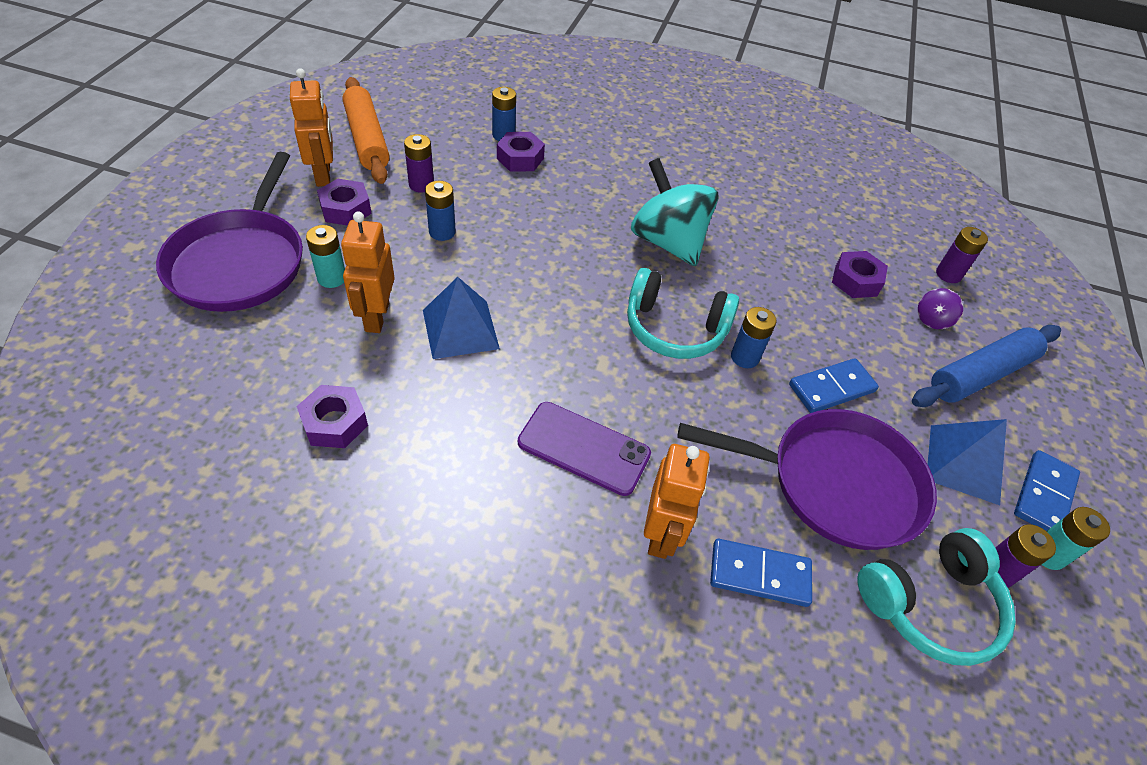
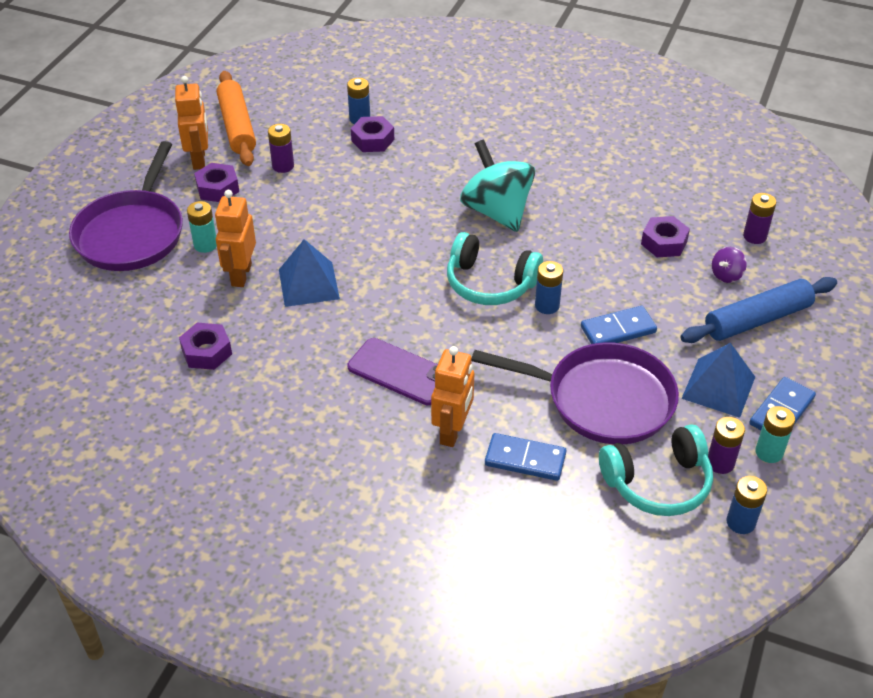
camera: 10 degrees right, 5 degrees down
blue battery [425,181,456,241] -> blue battery moved to [726,476,767,534]

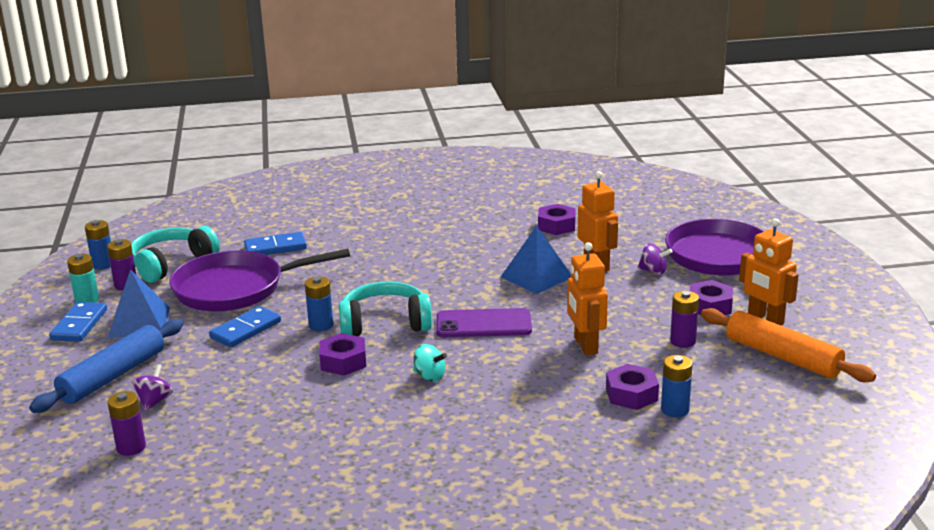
camera: 150 degrees right, 20 degrees down
turquoise battery [187,201,217,253] -> purple spinning top [638,243,673,275]
purple phone [348,338,438,405] -> purple phone moved to [436,308,532,337]
orange robot [431,346,474,447] -> orange robot moved to [567,242,608,356]
turquoise spinning top [460,140,535,232] -> turquoise spinning top [413,344,447,382], size x0.43
purple nut [641,216,690,257] -> purple nut moved to [319,333,366,376]

